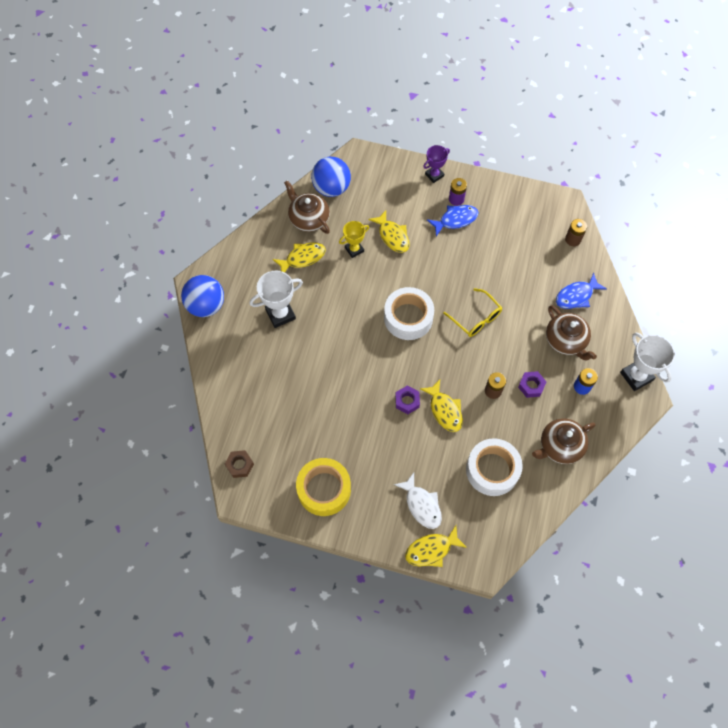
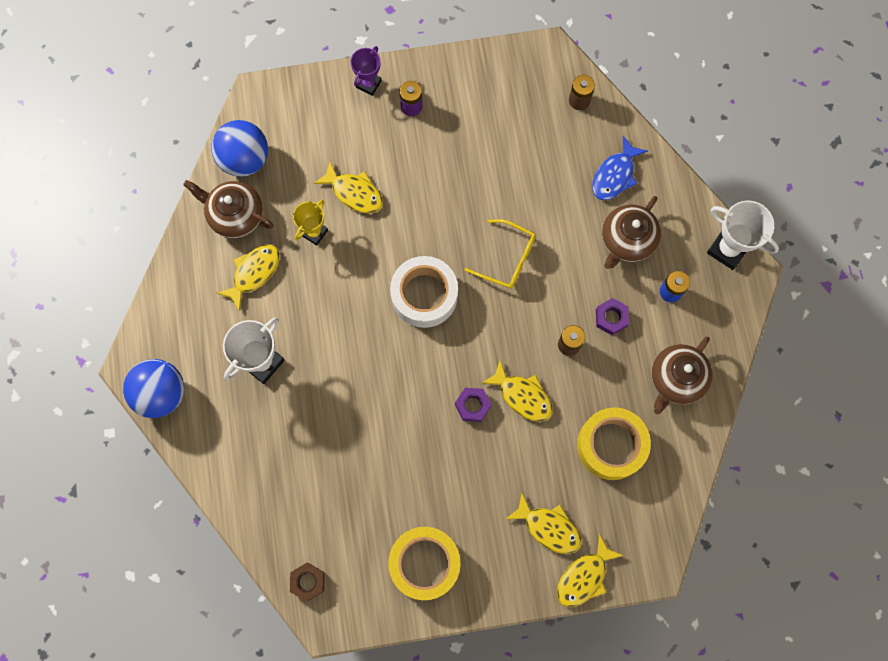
camera: 25 degrees left, 10 degrees up
white fish [394,473,442,529] -> yellow fish [506,493,582,554]
blue fish [427,205,479,236] -> none
white tape [466,438,523,496] -> yellow tape [577,407,651,480]
brown teapot [546,305,597,360] -> brown teapot turned 90 degrees clockwise [602,196,661,269]

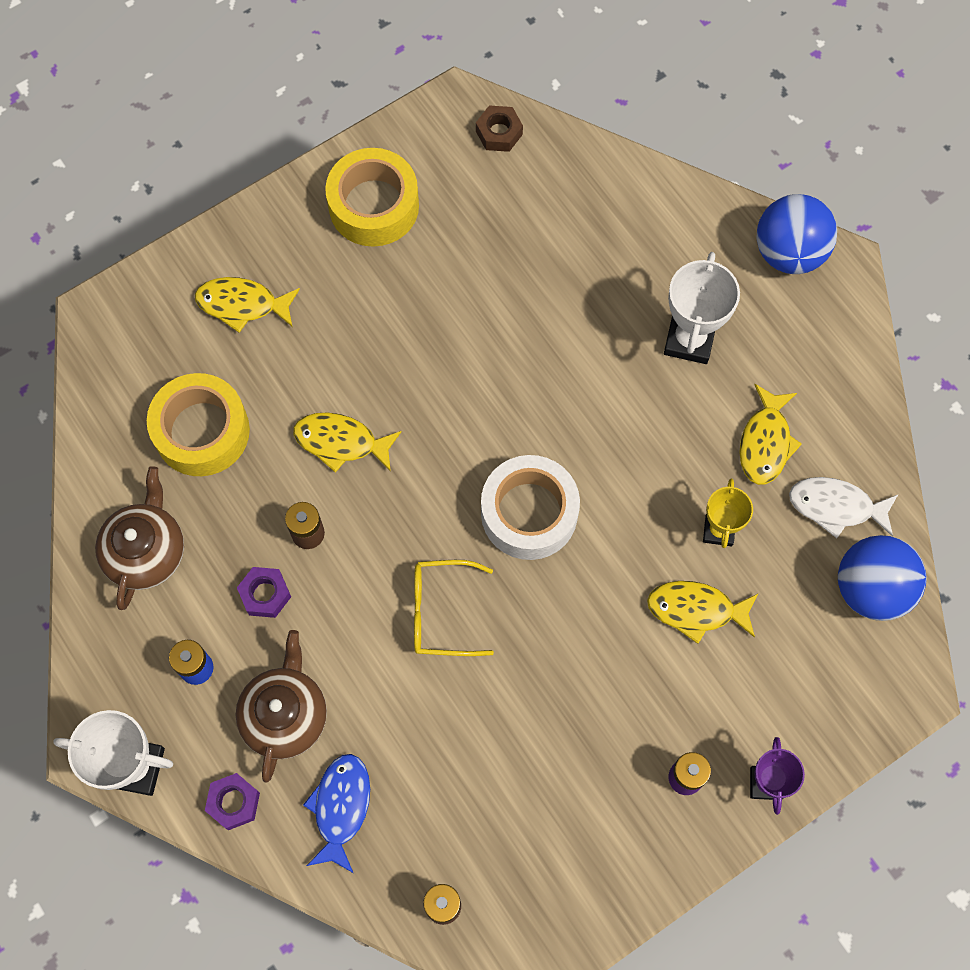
camera: 155 degrees right, 5 degrees down
brown teapot [183,180,274,238] -> white fish [789,477,898,538]
purple nut [455,388,491,422] -> purple nut moved to [205,773,260,830]
yellow fish [557,534,624,607] -> none

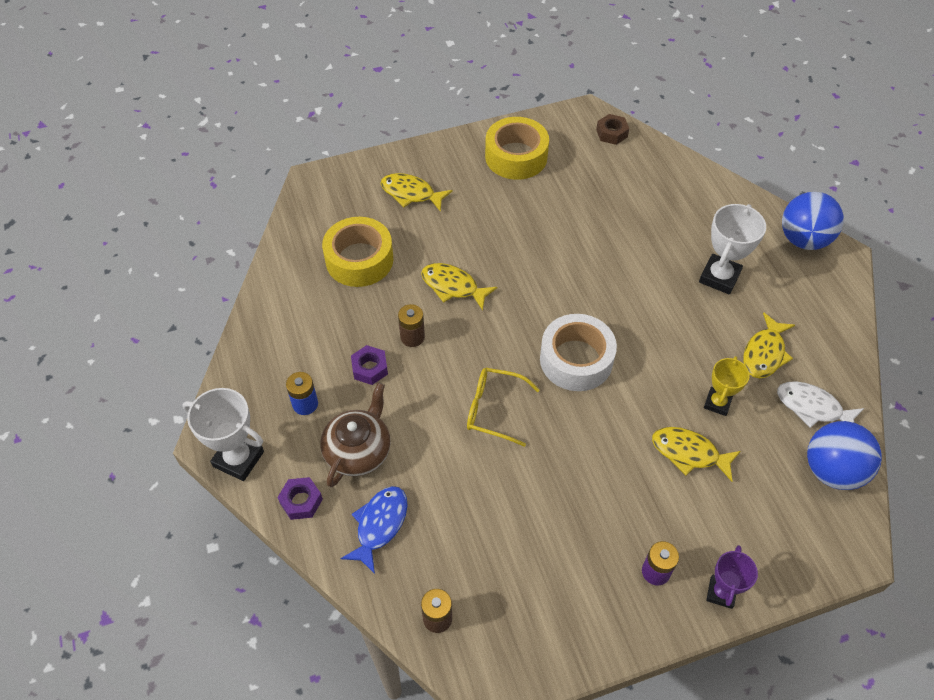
camera: 15 degrees right, 15 degrees down
brown teapot [95,466,184,610] -> none

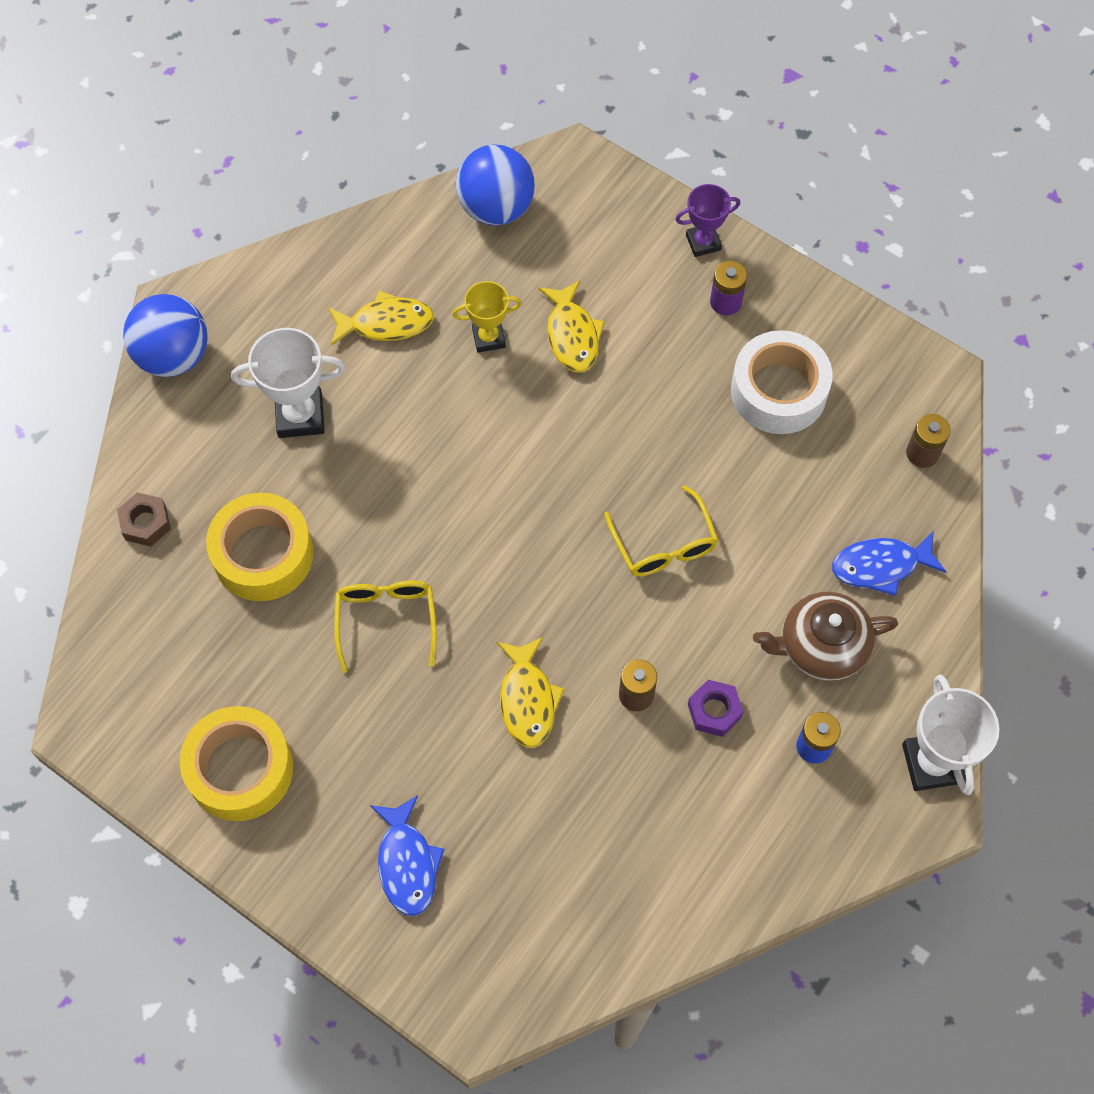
camera: 125 degrees left, 10 degrees up
purple nut [277,477,323,520] -> none
yellow tape [322,217,393,287] -> yellow tape moved to [206,493,314,601]
yellow fish [380,173,452,212] -> blue fish [370,795,444,916]
white tape [540,314,617,391] -> white tape moved to [731,330,833,434]
brown nut [596,114,629,145] -> brown nut moved to [117,492,171,547]
white fish [777,381,864,428] -> none
none -> yellow glasses [334,581,437,673]

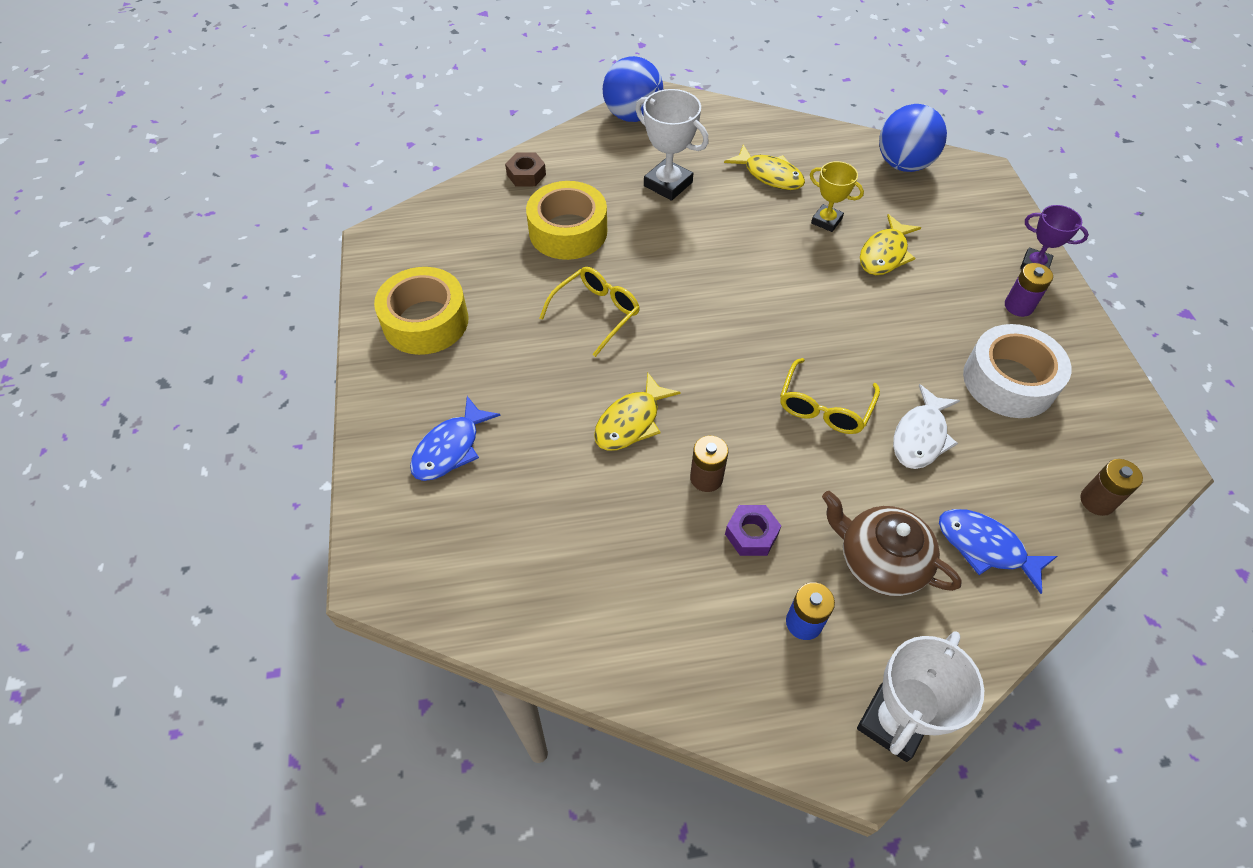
camera: 45 degrees right, 10 degrees down
none -> white fish [893,384,960,469]

